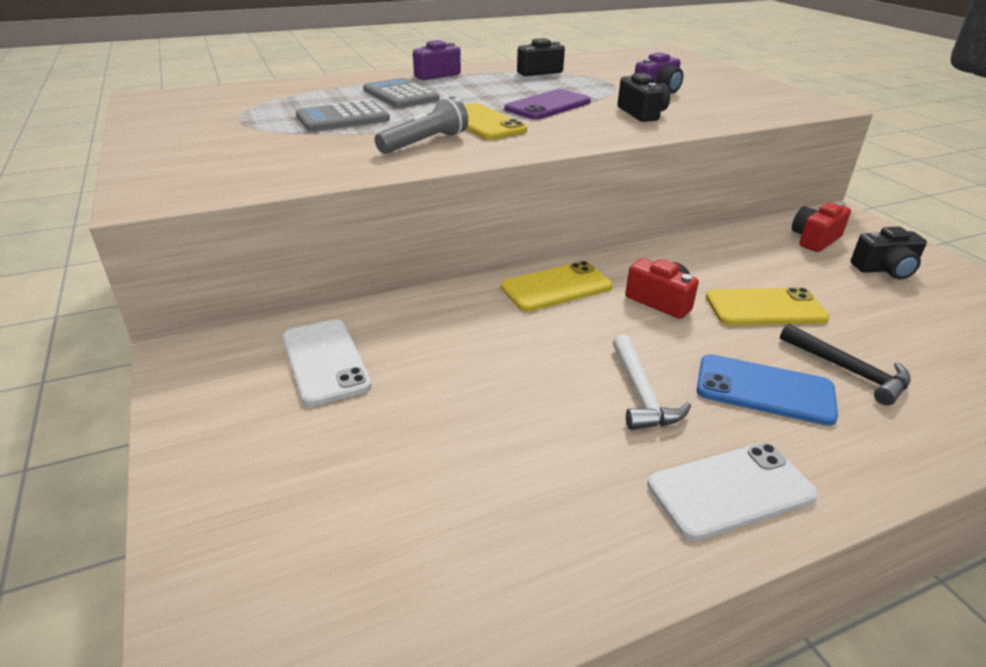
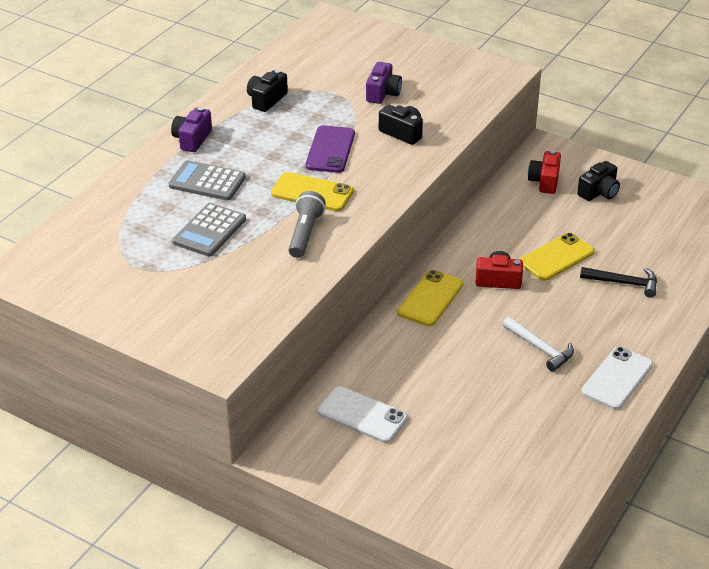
camera: 35 degrees left, 5 degrees up
blue phone [697,354,838,426] -> none

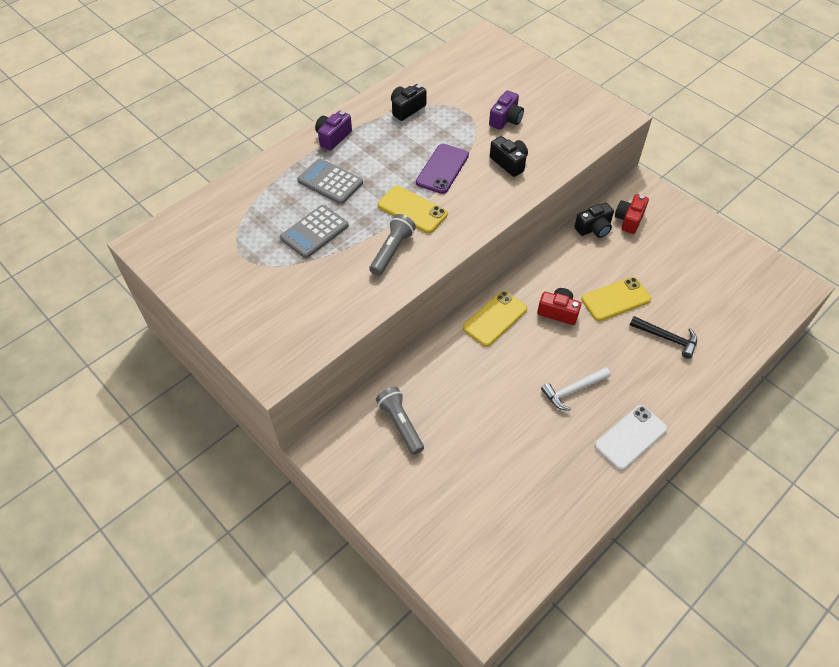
camera: 15 degrees right, 15 degrees up
white phone [318,386,408,443] -> grey flashlight [376,387,424,455]
white hammer [503,316,574,372] -> white hammer turned 90 degrees clockwise [541,367,611,411]
black camera [577,161,620,201] -> black camera moved to [574,203,614,238]

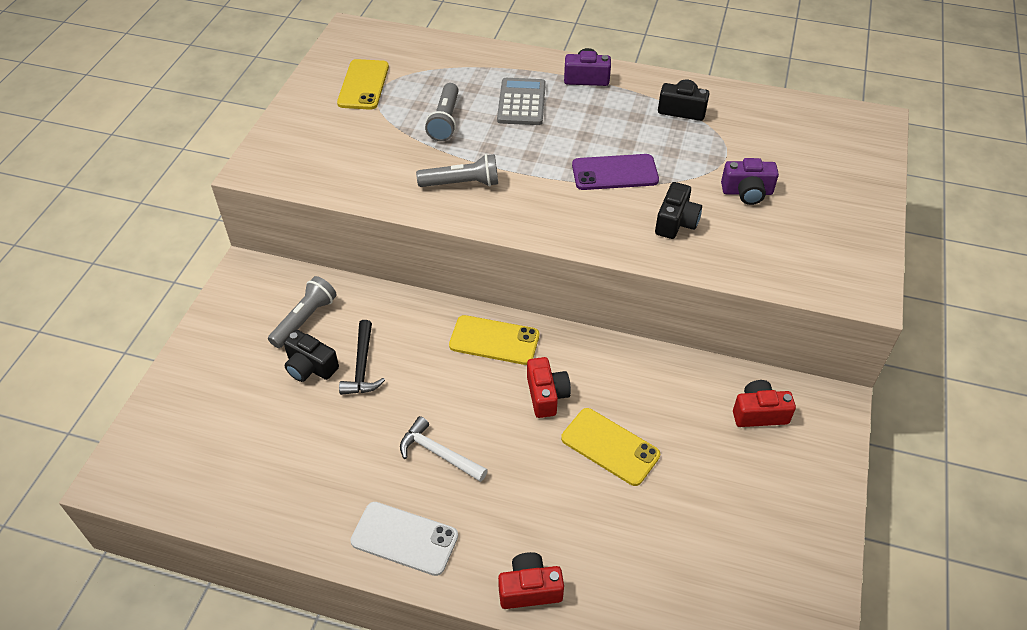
camera: 60 degrees right, 5 degrees down
grey calculator [280,205,349,258] -> grey flashlight [425,83,459,141]
yellow phone [378,186,448,233] -> yellow phone moved to [337,59,389,110]
black camera [574,203,614,238] -> black camera moved to [284,330,339,382]
black hammer [630,316,697,359] -> black hammer moved to [339,320,385,395]
none -> red camera [498,552,564,609]

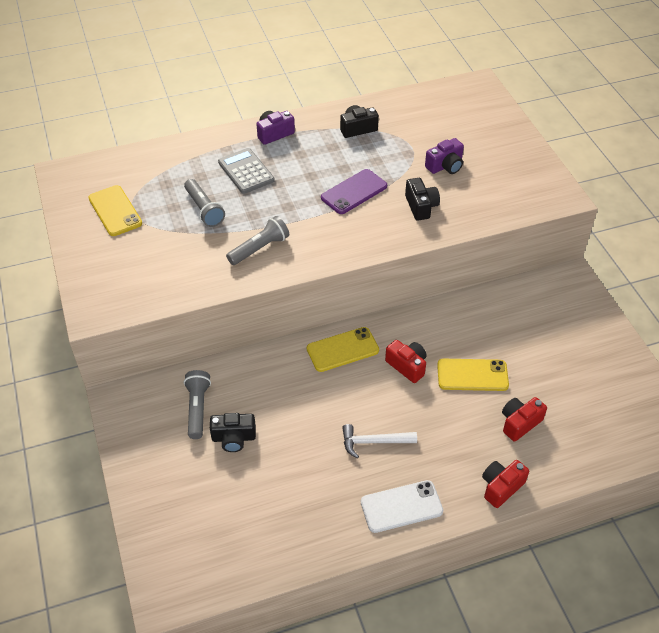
camera: 35 degrees left, 0 degrees up
black hammer [339,320,385,395] -> none
red camera [733,380,796,427] -> red camera moved to [502,397,547,442]

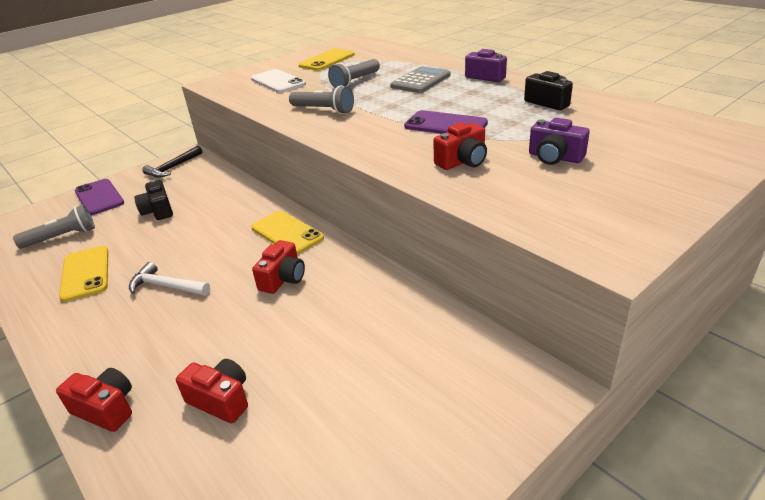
camera: 70 degrees right, 15 degrees down
grey flashlight [184,370,211,439] -> grey flashlight moved to [13,205,95,248]
white hammer [342,424,417,458] -> white hammer turned 45 degrees counterclockwise [129,262,210,296]
white phone [361,480,443,533] -> white phone moved to [251,69,306,93]
black camera [405,178,440,221] -> red camera [433,122,487,170]
yellow phone [437,359,509,391] -> yellow phone moved to [59,246,108,302]
none -> purple phone [75,179,124,215]
none -> black hammer [142,146,202,178]

